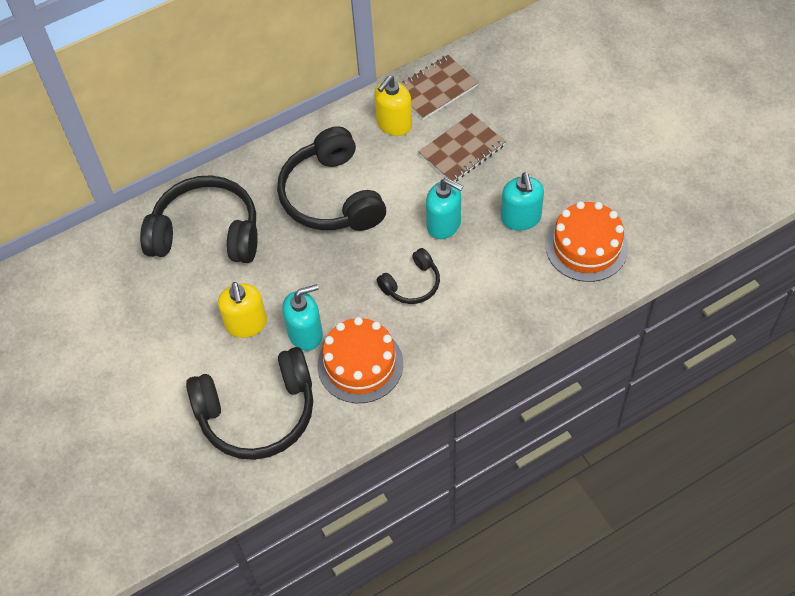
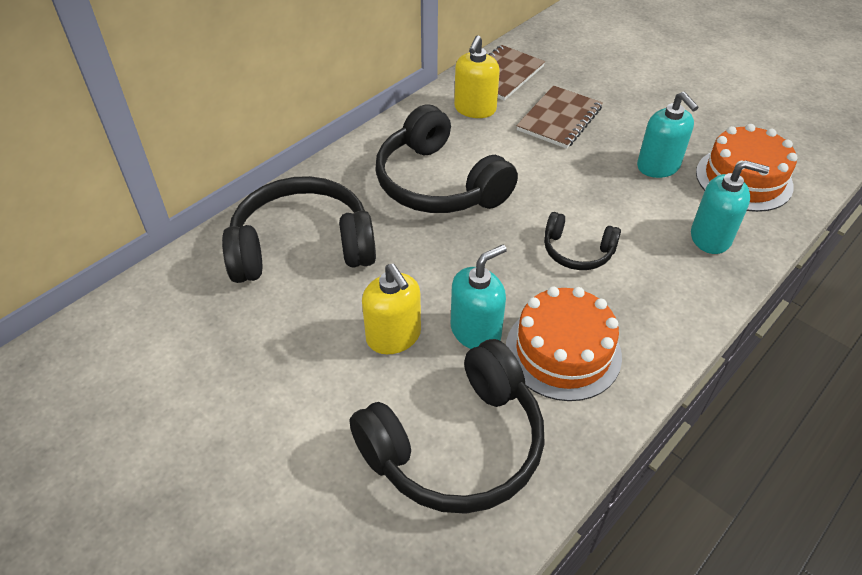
camera: 20 degrees left, 10 degrees down
black headphones [377,248,440,304] -> black headphones turned 75 degrees clockwise [544,212,621,270]
turquoise soap dispenser [426,178,463,239] -> turquoise soap dispenser moved to [691,160,770,254]

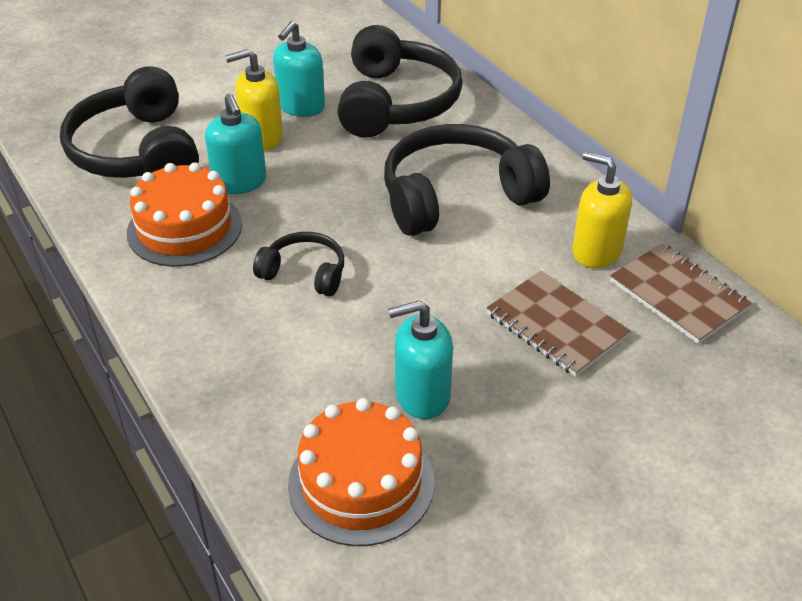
camera: 105 degrees right, 5 degrees down
black headphones [544,212,621,270] -> black headphones turned 75 degrees clockwise [253,232,344,296]
turquoise soap dispenser [691,160,770,254] -> turquoise soap dispenser moved to [273,21,325,117]

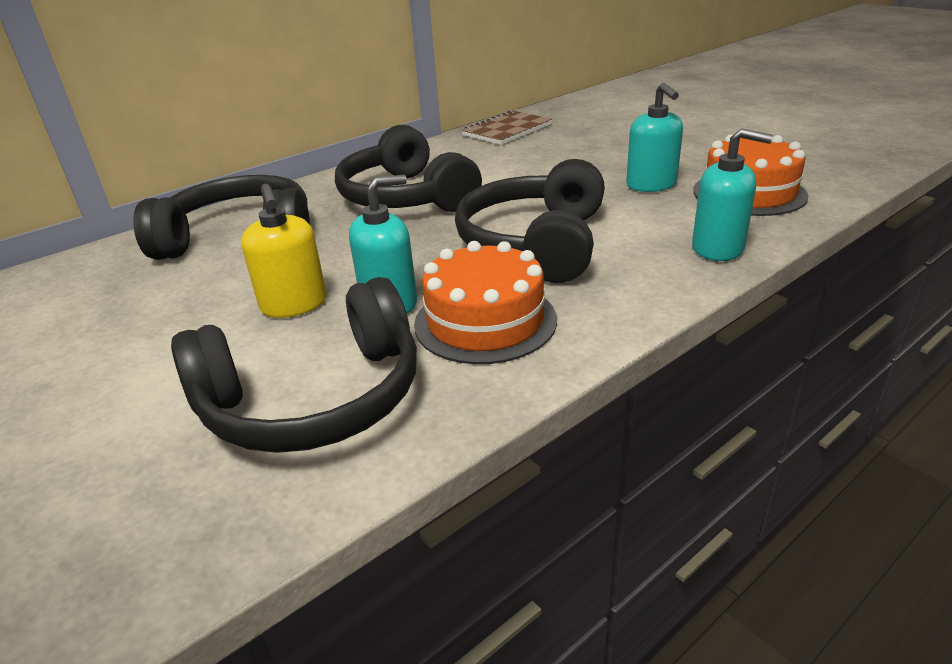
camera: 95 degrees left, 10 degrees down
black headphones [253,232,344,296] -> black headphones [455,159,605,283], size x1.95
turquoise soap dispenser [273,21,325,117] -> turquoise soap dispenser moved to [692,128,773,261]
brown notebook [487,271,631,377] -> none
yellow soap dispenser [572,152,632,268] -> none

